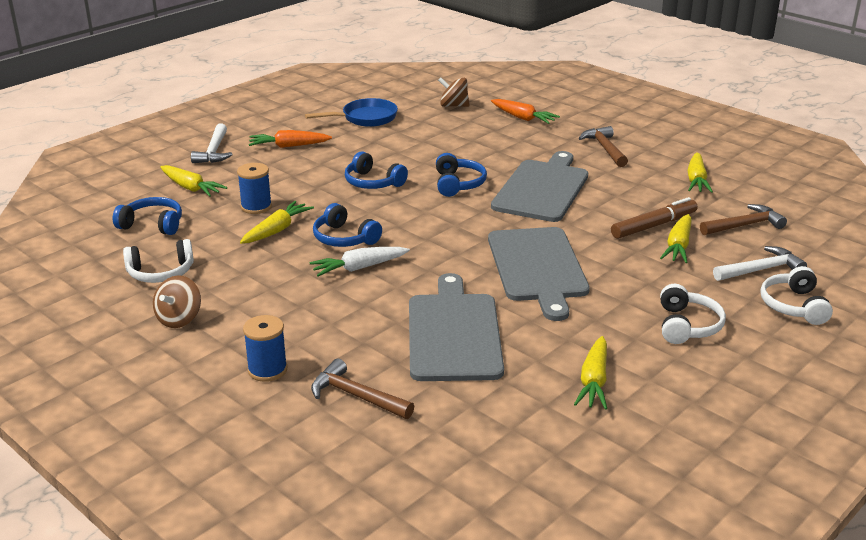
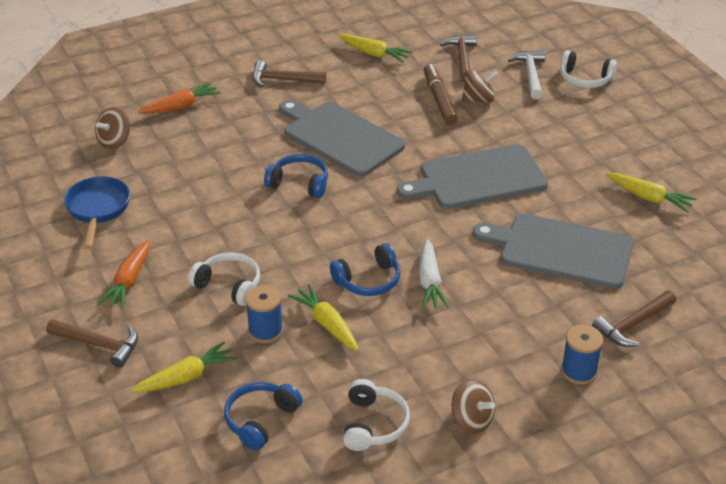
camera: 70 degrees left, 10 degrees up
white hammer [191,124,233,163] -> brown hammer [46,319,138,368]
blue headphones [345,151,408,189] -> none
grey cutting board [488,227,590,321] -> grey cutting board turned 150 degrees clockwise [397,144,548,209]
yellow carrot [660,214,692,263] -> brown spinning top [462,70,498,102]
white headphones [660,284,726,344] -> white headphones moved to [188,252,260,306]

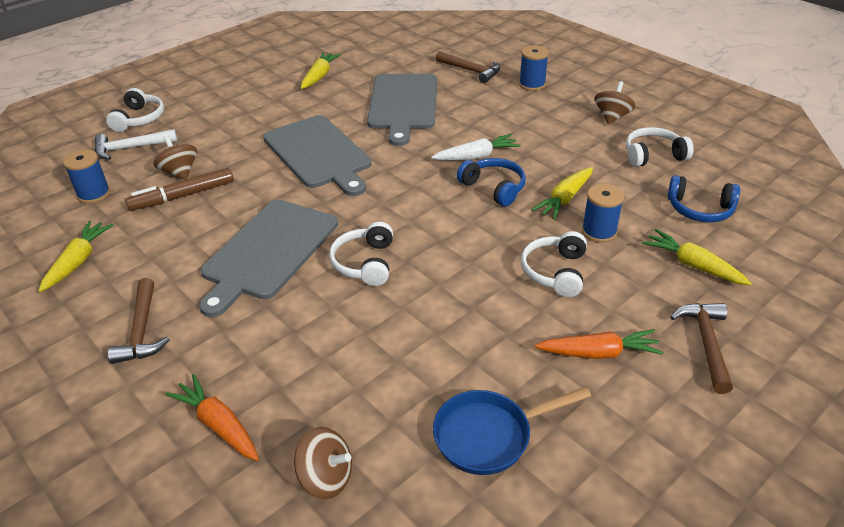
camera: 105 degrees left, 0 degrees up
blue headphones [264,154,328,198] -> white headphones [330,222,393,286]
brown hammer [440,34,477,82] -> blue spool [63,149,110,204]

